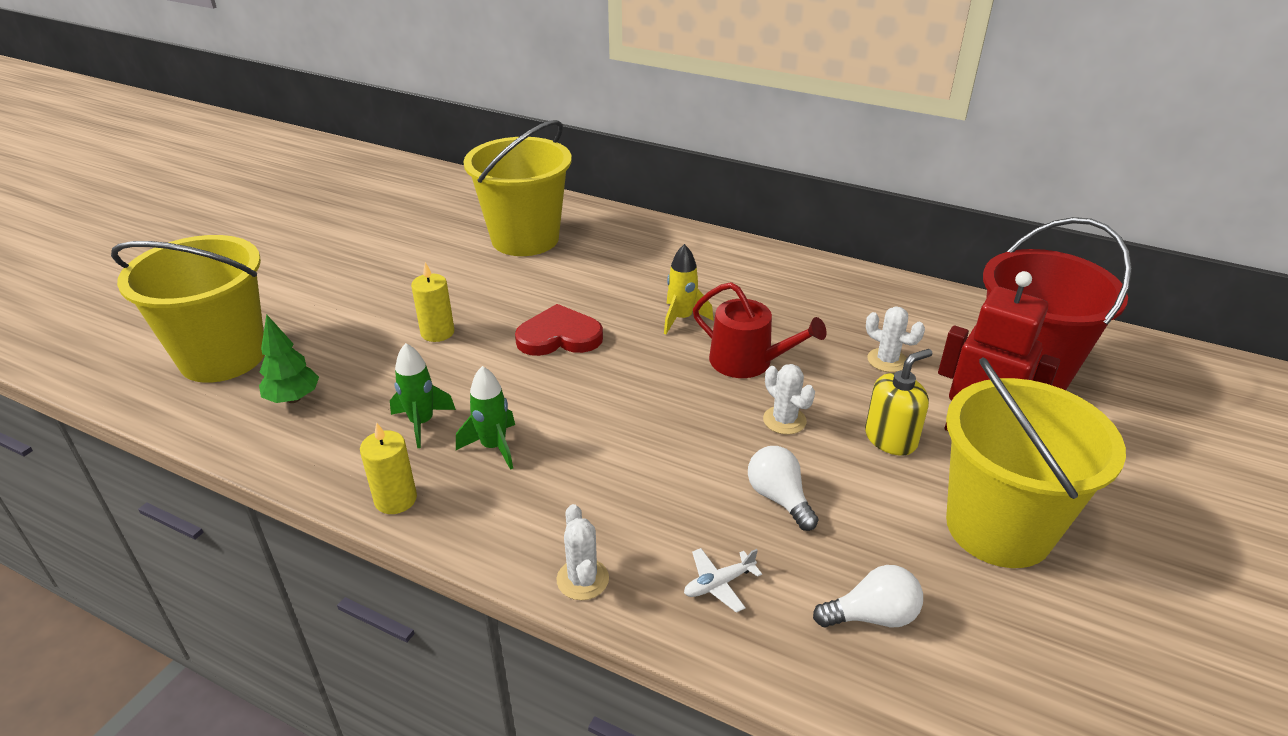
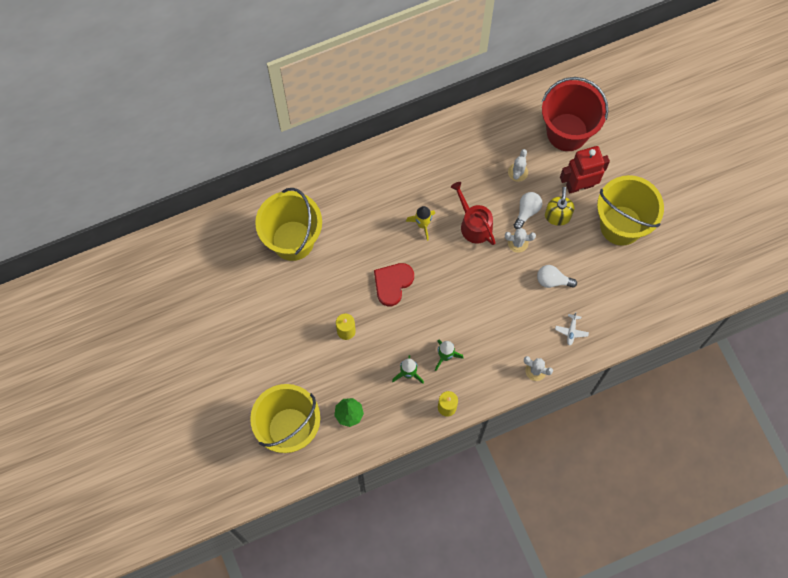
camera: 50 degrees left, 35 degrees up
red watering can [693,282,827,378] -> red watering can turned 105 degrees counterclockwise [451,182,495,245]
white light bulb [813,565,923,628] -> white light bulb moved to [514,192,542,230]
white cactus [866,306,925,372] -> white cactus turned 60 degrees counterclockwise [508,149,528,182]

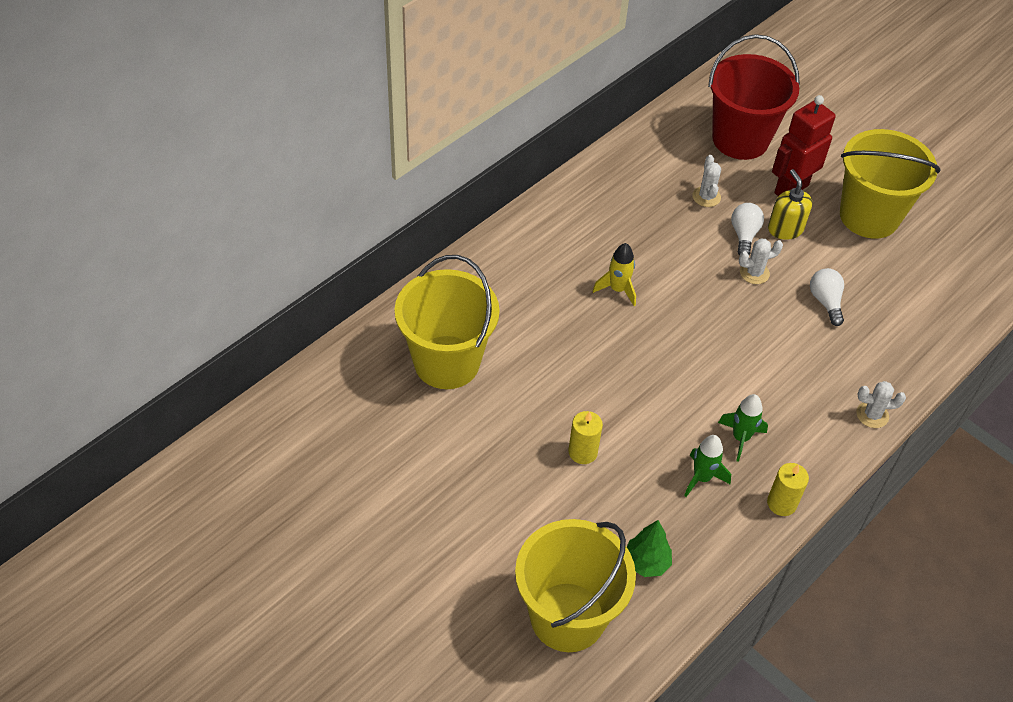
camera: 25 degrees left, 20 degrees down
red heart [374,263,414,306] -> none
red watering can [451,182,495,245] -> none
white light bulb [537,265,577,288] -> white light bulb turned 90 degrees clockwise [810,268,844,326]
white plane [555,312,589,346] -> none

